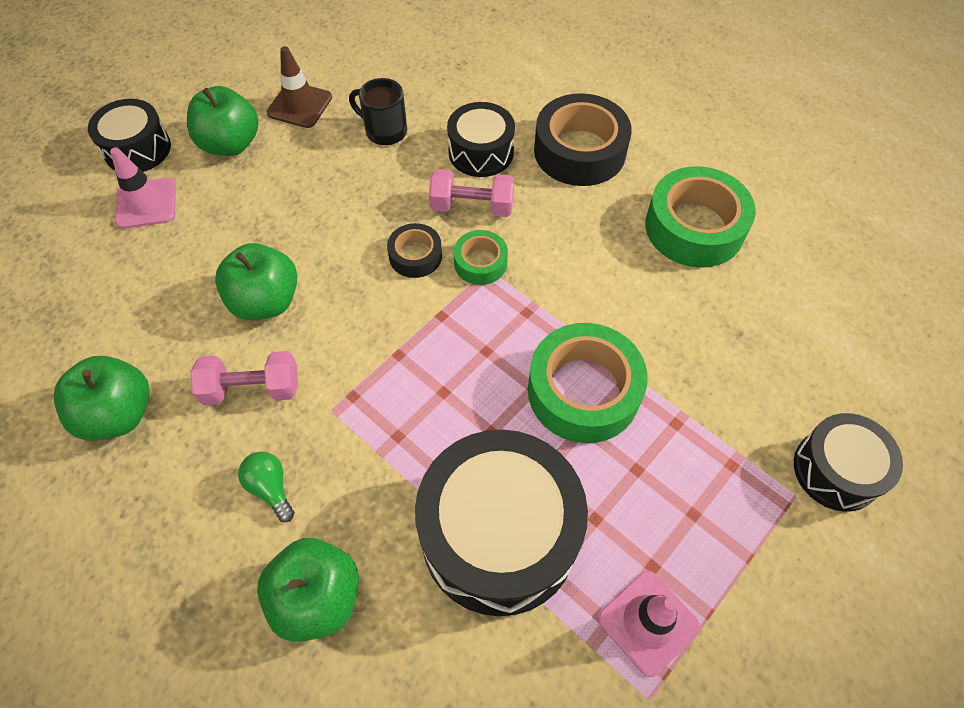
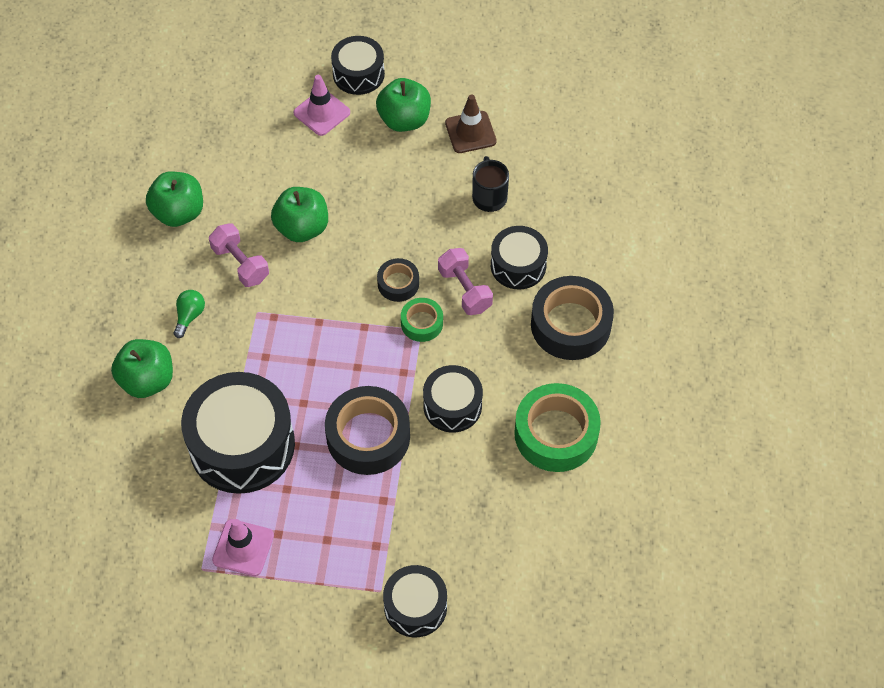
camera: 55 degrees right, 0 degrees up
green tape [528,323,648,443] -> black tape [325,386,410,475]
none -> black drum [423,365,483,432]

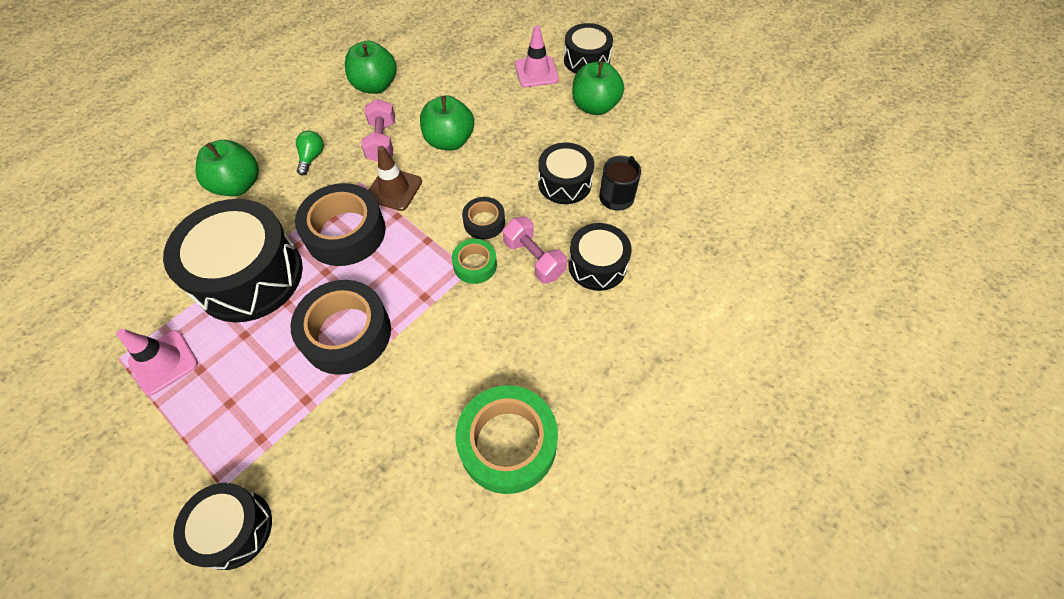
camera: 35 degrees right, 0 degrees up
green light bulb [174,290,205,338] -> green light bulb turned 45 degrees counterclockwise [296,131,324,176]
black drum [423,365,483,432] -> black drum moved to [538,143,594,204]
pink dumbbell [438,248,493,315] -> pink dumbbell turned 45 degrees counterclockwise [503,216,567,284]
brown traffic cone [445,95,497,153] -> brown traffic cone moved to [368,146,422,211]
black tape [531,276,614,360] -> black tape moved to [295,183,386,266]

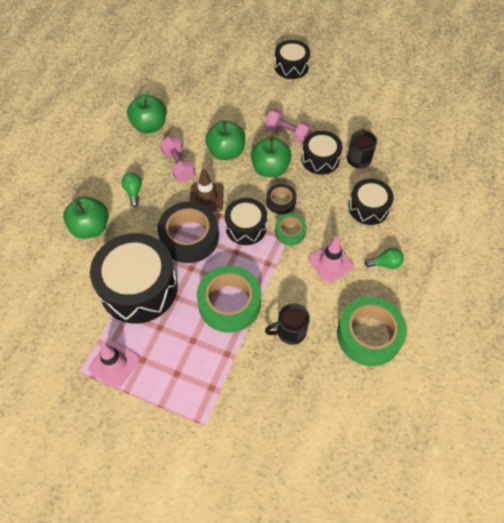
camera: 20 degrees left, 0 degrees up
black drum [173,483,272,570] -> black drum moved to [225,198,267,245]
black tape [290,280,391,375] -> green tape [197,266,261,333]
pink dumbbell [503,216,567,284] -> pink dumbbell moved to [265,108,312,144]
pink traffic cone [515,25,559,87] -> pink traffic cone moved to [308,237,354,283]
green apple [572,61,624,115] -> green apple moved to [251,137,292,177]
none -> black mug [265,303,310,345]
none -> green light bulb [365,248,404,269]

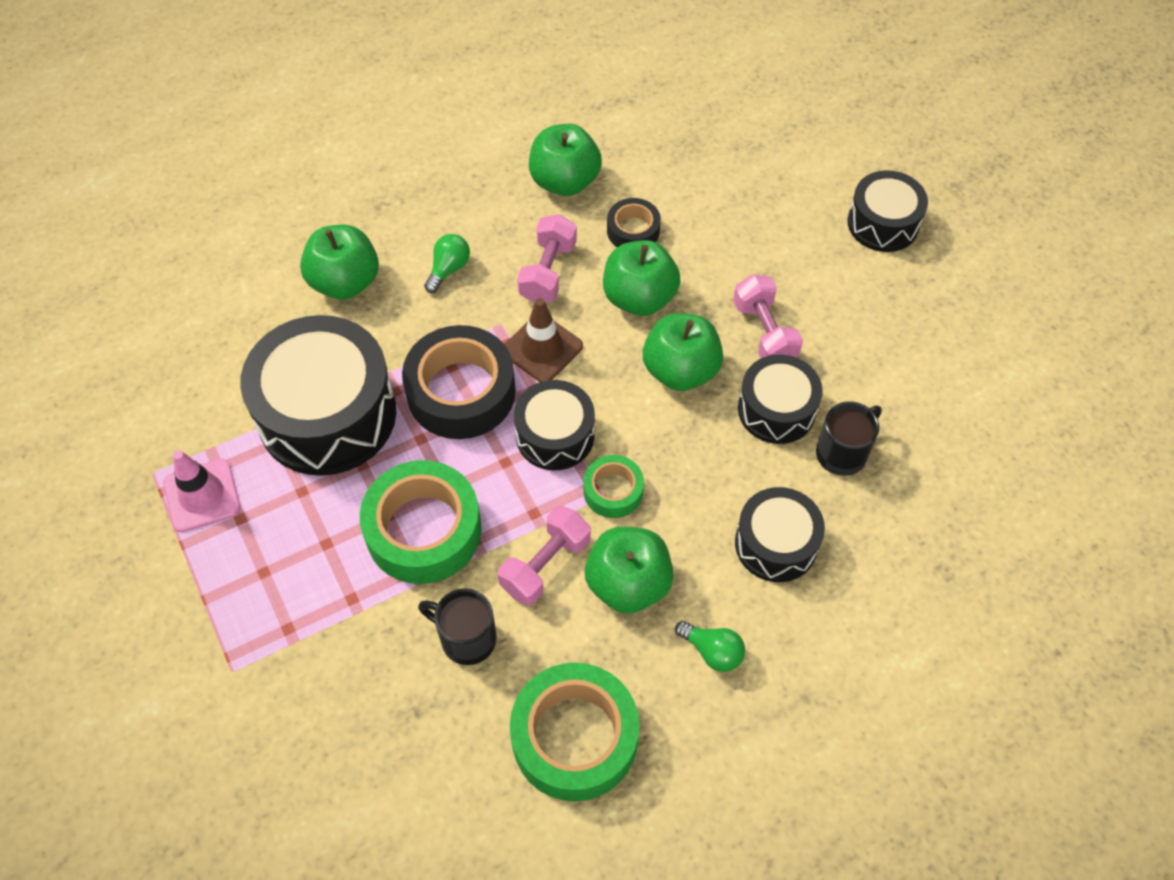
camera: 40 degrees right, 0 degrees up
black tape [266,184,297,214] -> black tape moved to [607,198,661,247]
pink traffic cone [308,237,354,283] -> green apple [585,527,674,614]
none -> pink dumbbell [498,506,591,606]

